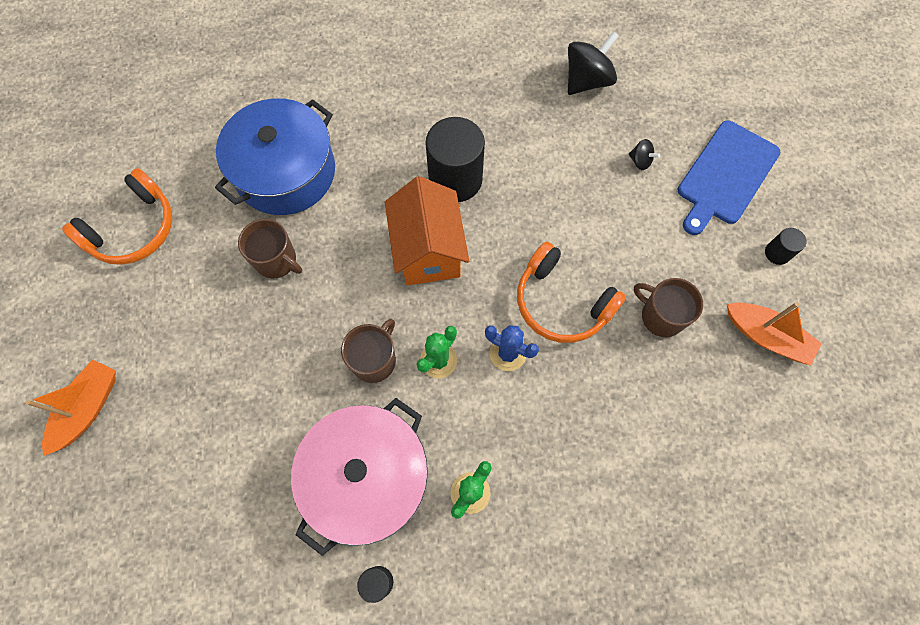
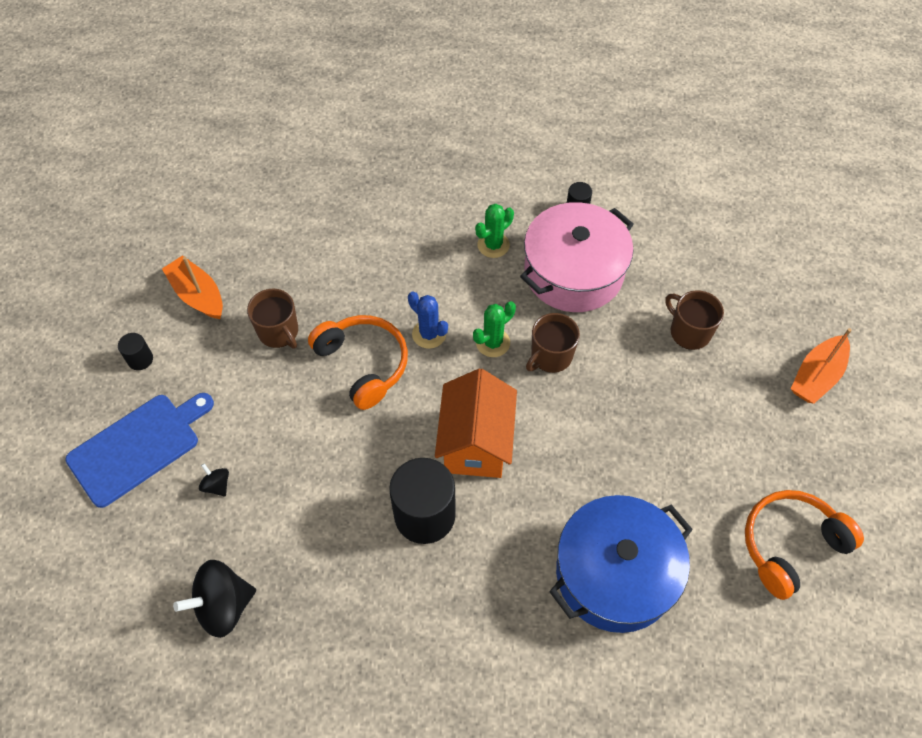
camera: 165 degrees left, 10 degrees down
brown mug [238,219,302,279] -> brown mug moved to [665,290,724,350]

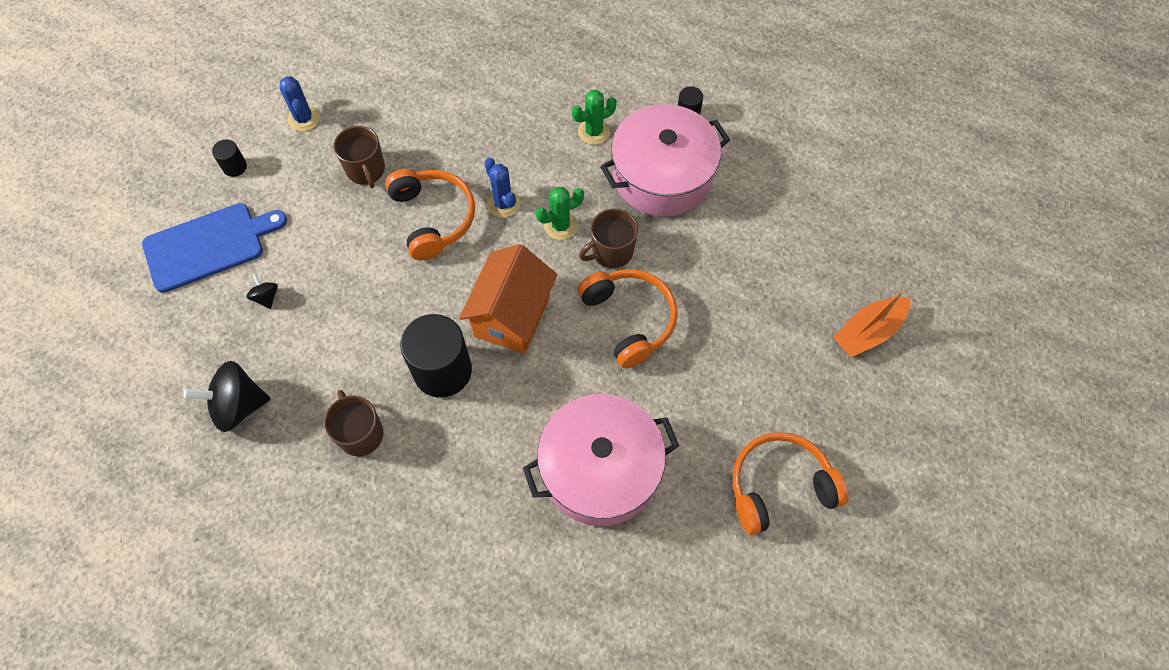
camera: 15 degrees right, 5 degrees up
orange boat [162,255,223,319] -> blue cactus [279,76,320,132]
blue pot [549,495,693,633] -> pink pot [523,394,679,526]
brown mug [665,290,724,350] -> brown mug moved to [324,390,383,456]
none -> orange headphones [577,269,678,368]

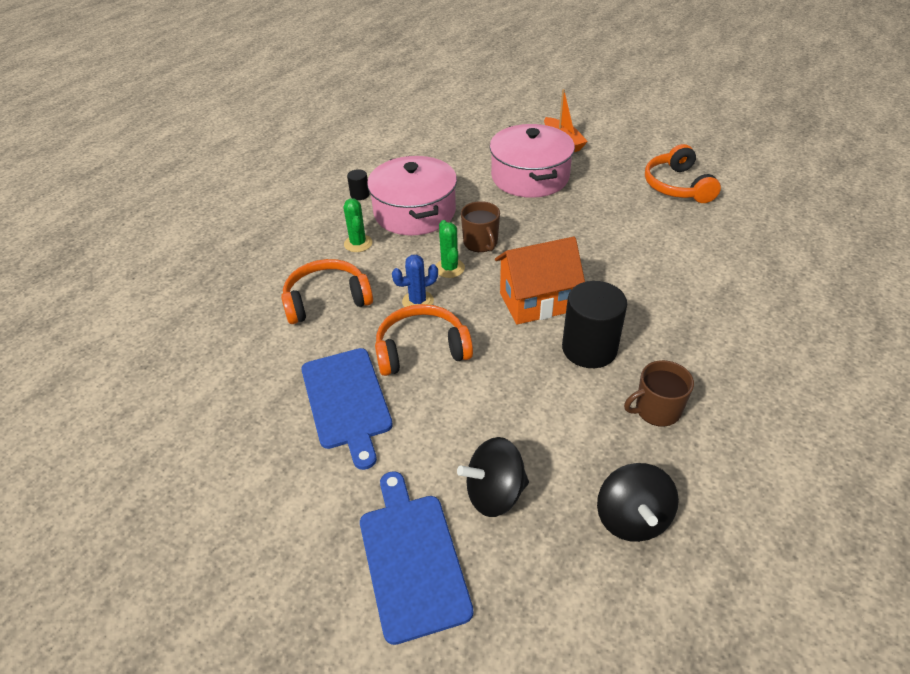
camera: 80 degrees left, 20 degrees down
black cylinder [212,139,247,177] -> none
black spinning top [246,274,278,309] -> black spinning top [457,437,529,517], size x2.07
blue cactus [279,76,320,132] -> none
brown mug [333,126,385,188] -> blue cutting board [301,348,393,470]
orange house [459,244,557,354] -> orange house turned 45 degrees counterclockwise [495,237,585,325]
pink pot [523,394,679,526] -> pink pot moved to [490,124,575,198]
orange headphones [577,269,678,368] -> orange headphones moved to [281,259,373,324]

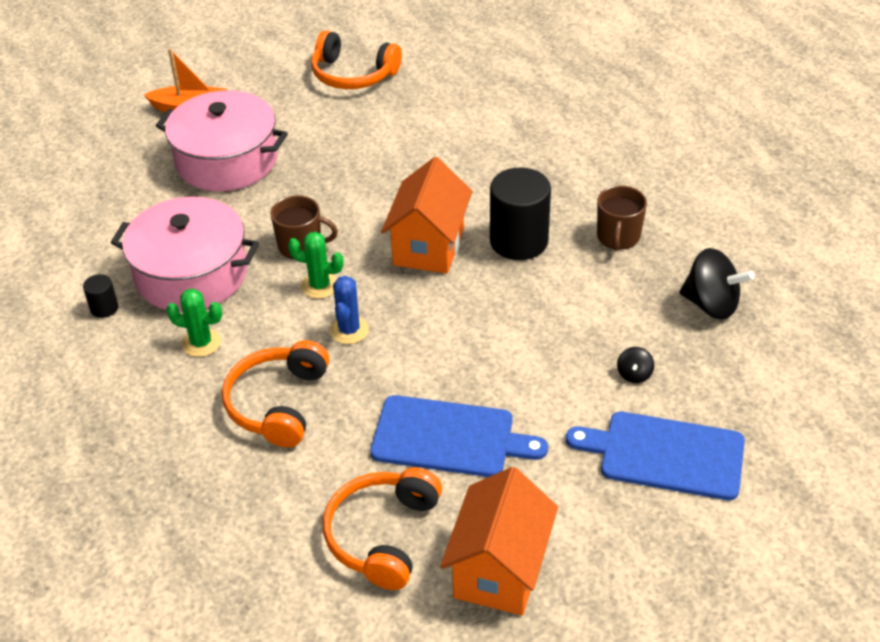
camera: 60 degrees left, 0 degrees up
orange headphones [375,304,473,376] -> orange headphones moved to [323,468,442,590]
black spinning top [457,437,529,517] -> black spinning top [617,347,654,383], size x0.48
none -> orange house [440,467,558,615]

